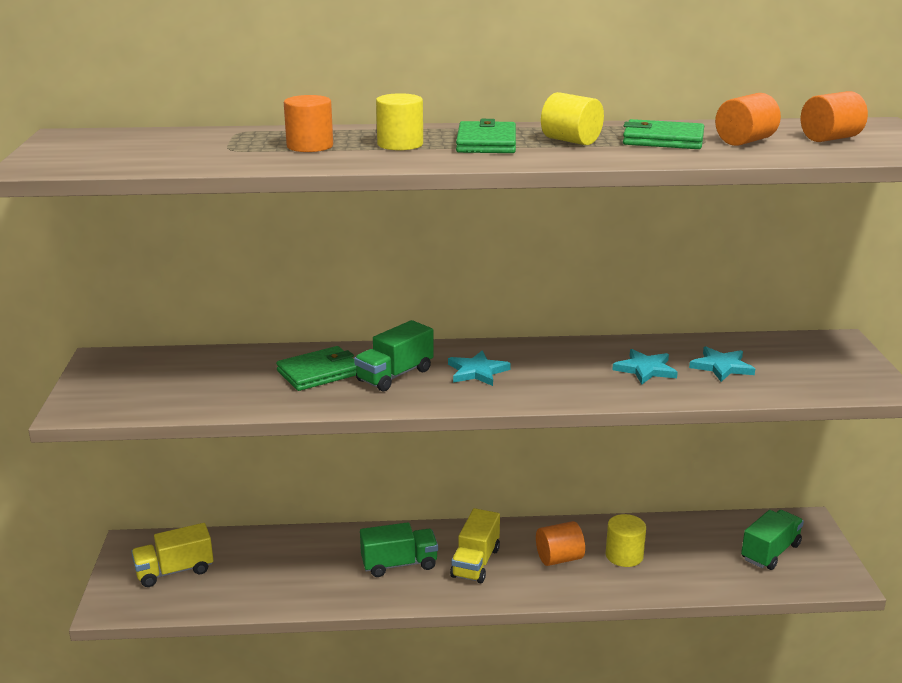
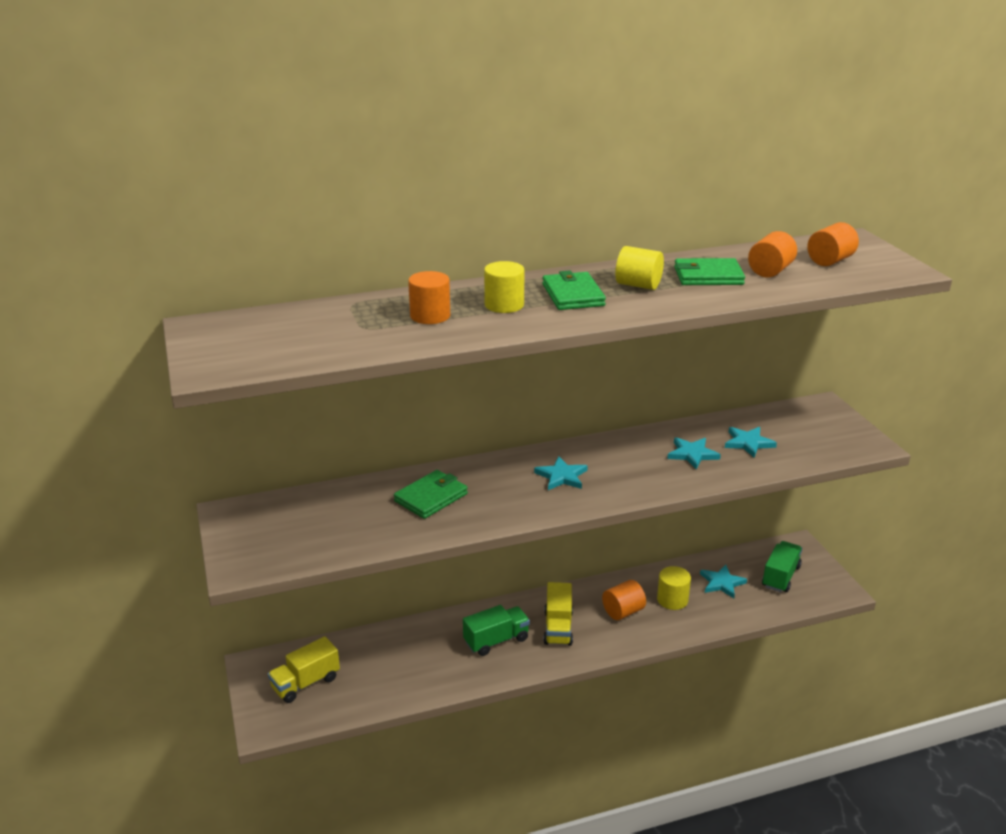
camera: 15 degrees left, 5 degrees up
green truck [354,320,434,391] -> none
none -> turquoise star [700,565,747,598]

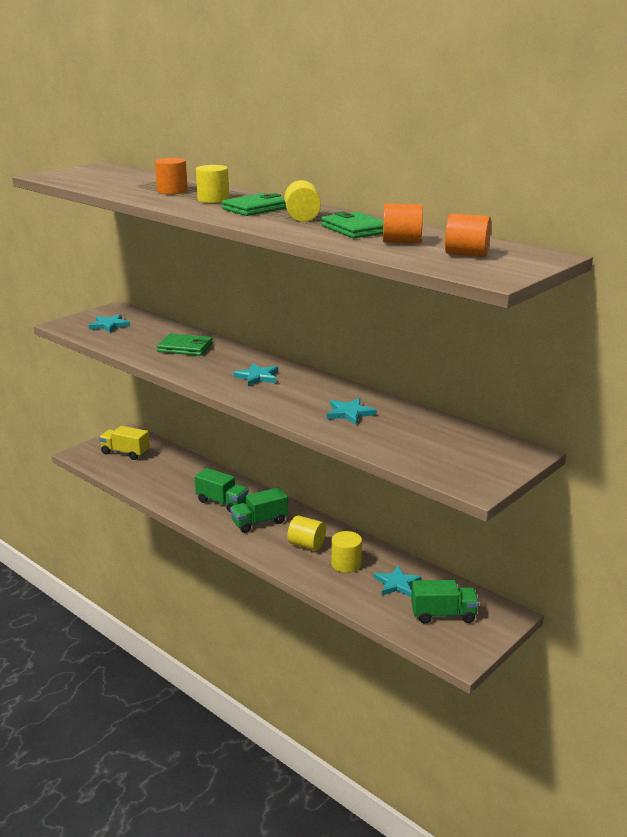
camera: 60 degrees right, 5 degrees down
yellow truck [543,582,573,646] -> green truck [230,487,288,533]
orange cylinder [602,580,646,620] -> yellow cylinder [287,515,326,551]
turquoise star [725,427,777,458] -> turquoise star moved to [89,314,130,332]

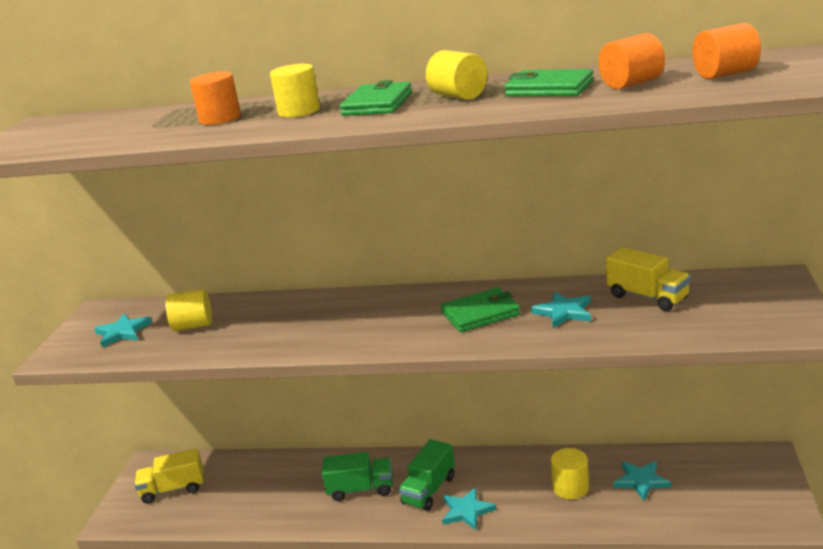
camera: 30 degrees left, 0 degrees up
green wallet [157,333,213,356] -> green wallet moved to [441,287,520,332]
turquoise star [233,363,278,386] -> turquoise star moved to [442,487,497,530]
yellow cylinder [287,515,326,551] -> yellow cylinder moved to [166,289,212,331]
green truck [411,580,479,624] -> none
none -> yellow truck [606,247,691,311]

